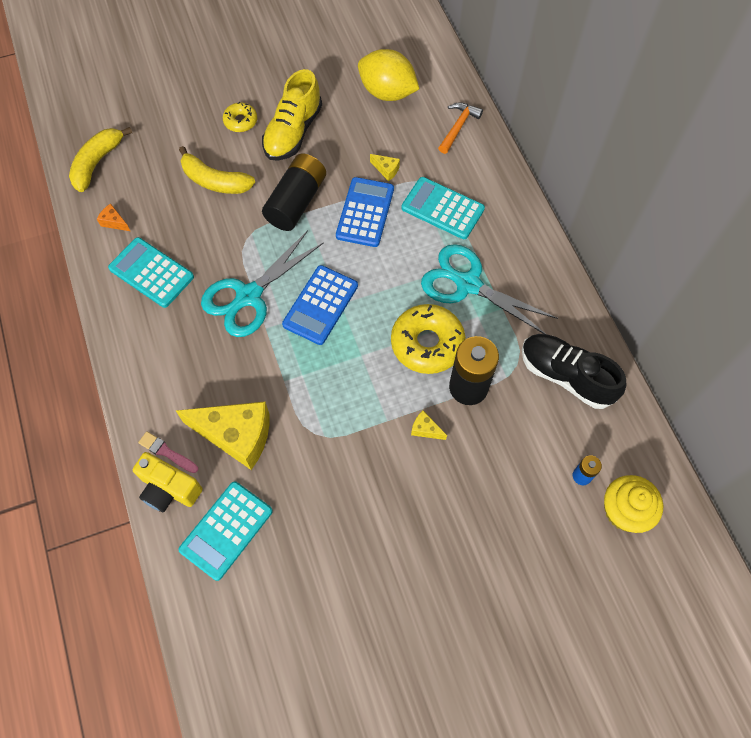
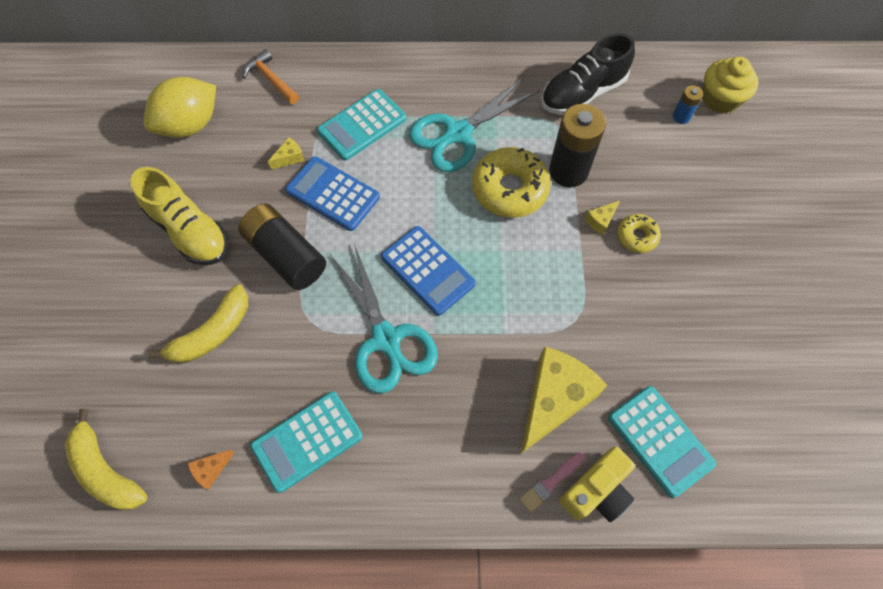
camera: 70 degrees left, 0 degrees up
yellow donut [223,102,257,132] -> yellow donut moved to [617,214,661,253]

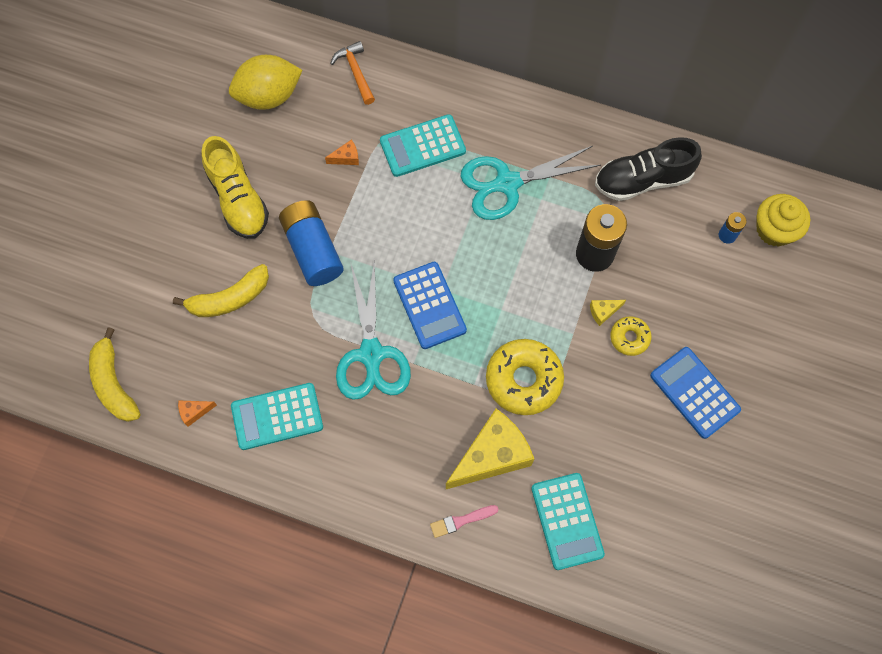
camera: 20 degrees right, 5 degrees up
black battery [238,204,326,290] -> blue battery [279,200,344,286]
yellow cheese [268,137,305,170] -> orange cheese [325,140,359,165]
blue calculator [286,156,380,231] -> blue calculator moved to [650,347,741,439]
yellow donut [472,147,551,218] -> yellow donut moved to [486,339,564,415]
yellow camera [559,446,635,522] -> none

